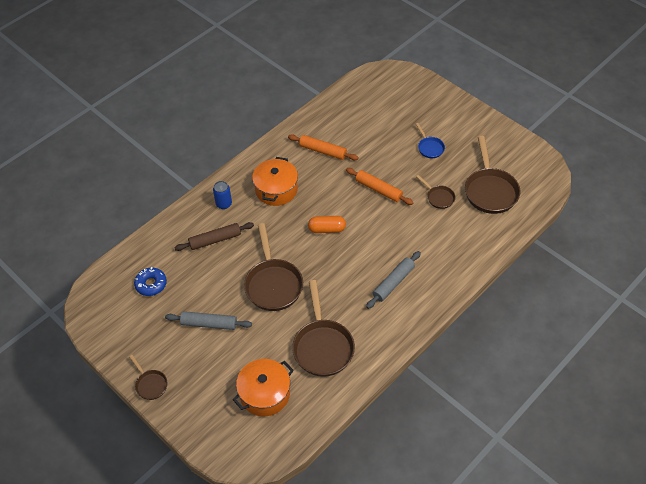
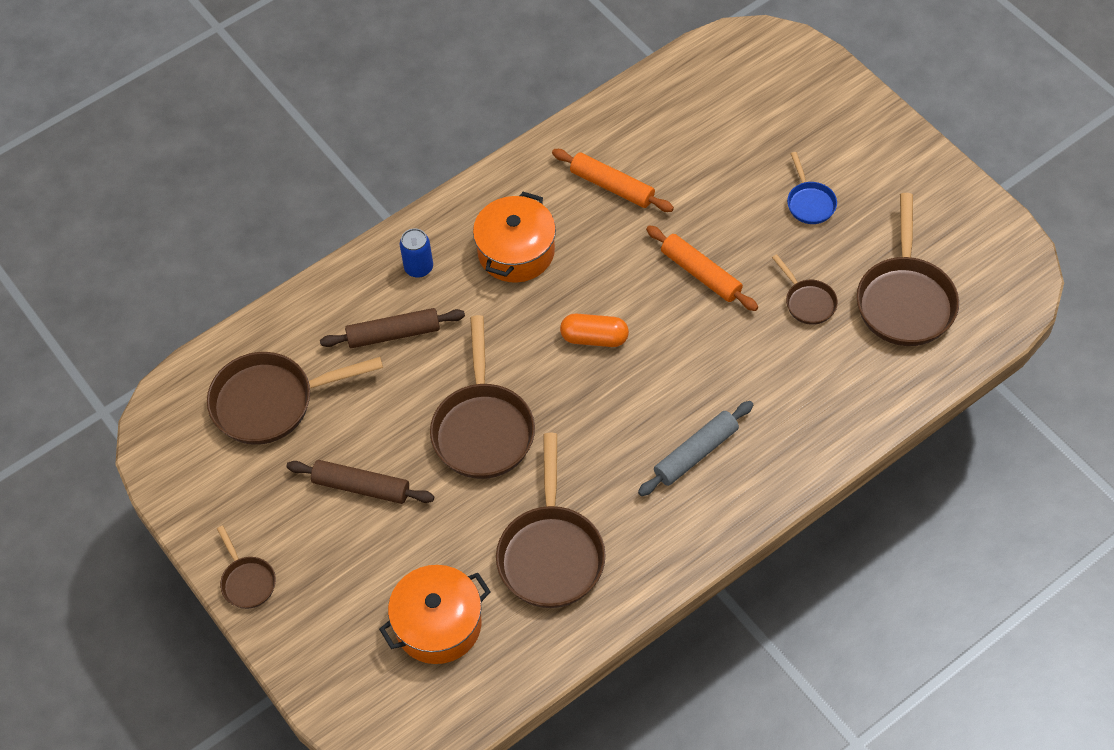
camera: 10 degrees right, 5 degrees up
blue donut [134,267,167,296] -> brown pan [207,352,383,445]
grey rolling pin [165,311,252,330] -> brown rolling pin [287,460,434,504]

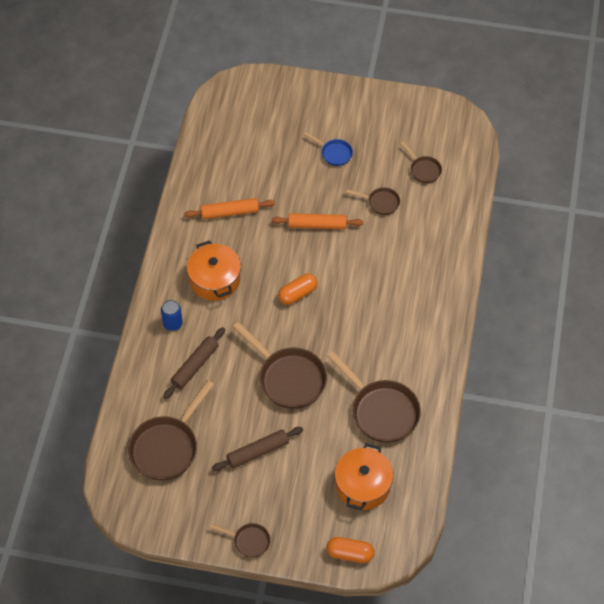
camera: 45 degrees left, 0 degrees up
grey rolling pin [638,401,753,496] -> none
brown pan [856,193,959,346] -> brown pan [401,142,442,183], size x0.51
none -> orange capsule [326,537,374,563]

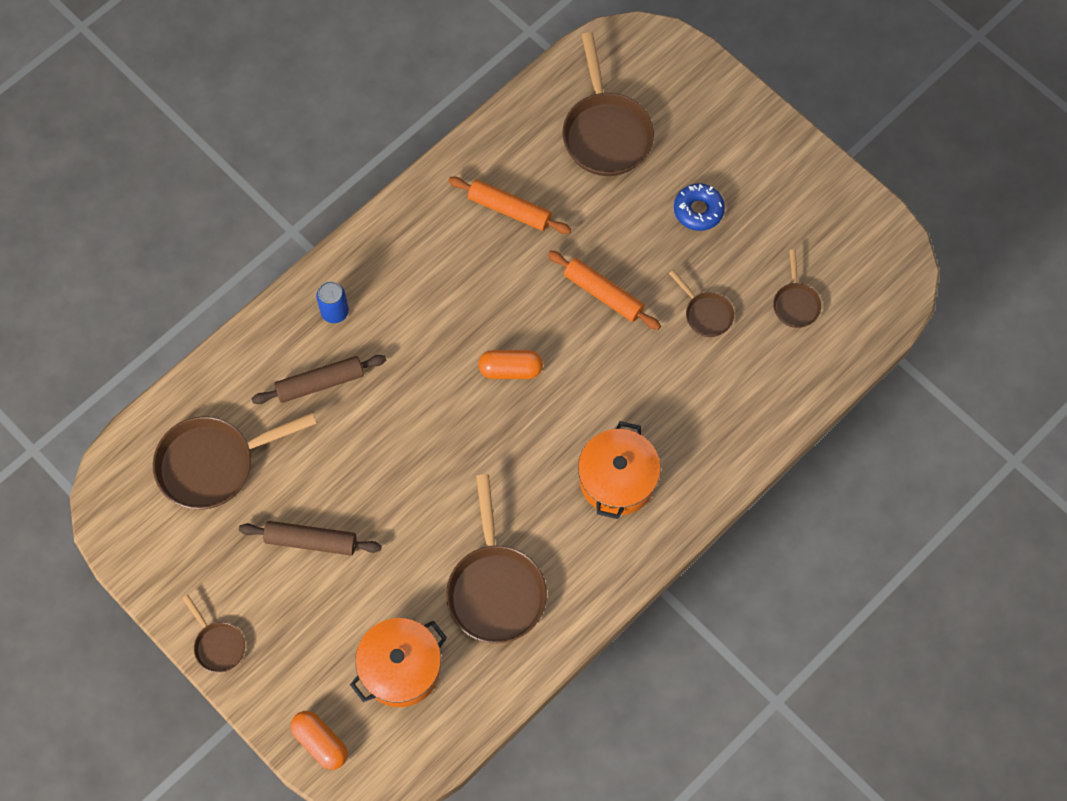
camera: 35 degrees right, 10 degrees up
orange pot [187,241,241,301] -> orange pot moved to [578,421,661,519]
brown pan [233,322,327,409] -> brown pan moved to [562,32,654,176]
blue pan [304,132,353,166] -> blue donut [674,183,725,231]

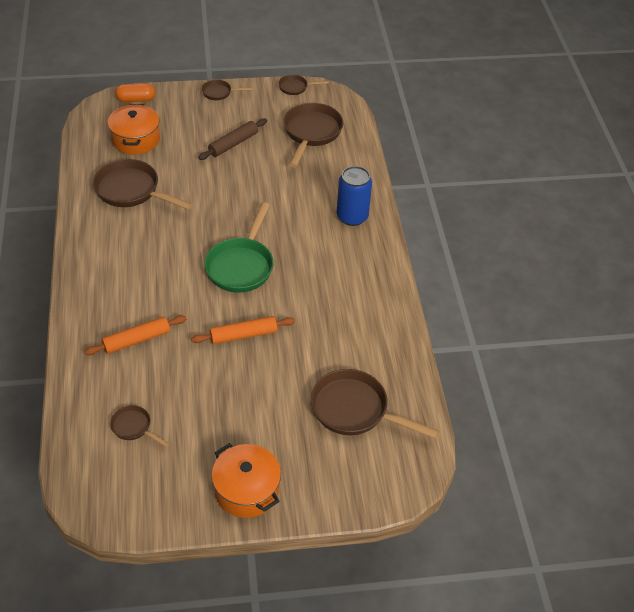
camera: 125 degrees right, 20 degrees down
brown rolling pin [252,355,386,404] -> none
blue can [316,281,349,323] -> blue can [337,166,372,226], size x1.67
orange rolling pin [448,177,571,234] -> orange rolling pin moved to [84,315,186,355]
orange capsule [478,350,543,379] -> green pan [204,202,274,293]
orange pot [578,421,661,519] -> orange pot moved to [211,443,281,518]
brown pan [669,270,734,337] -> brown pan moved to [278,75,329,95]
blue donut [674,183,725,231] -> none

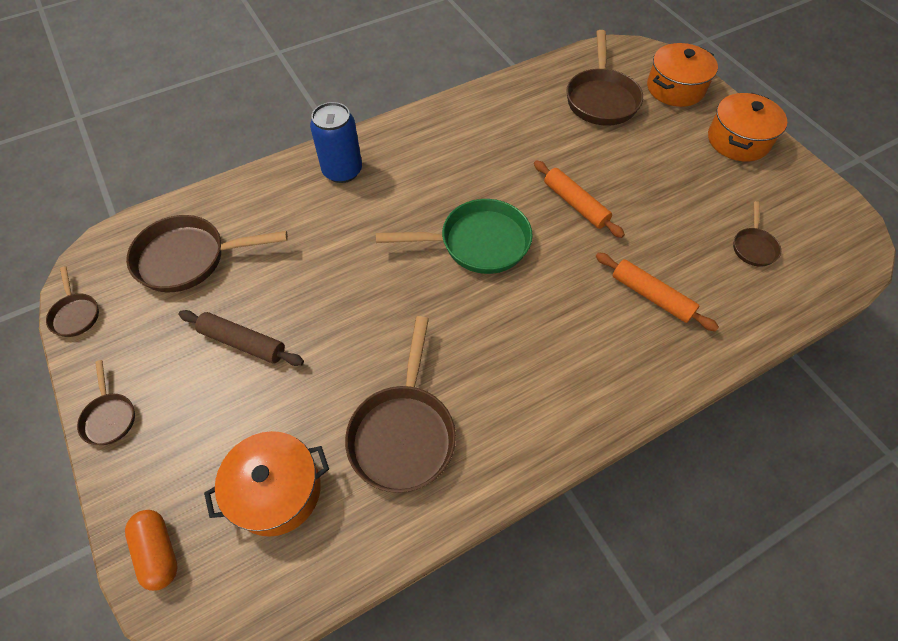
camera: 110 degrees left, 10 degrees up
none -> orange pot [647,43,718,107]

